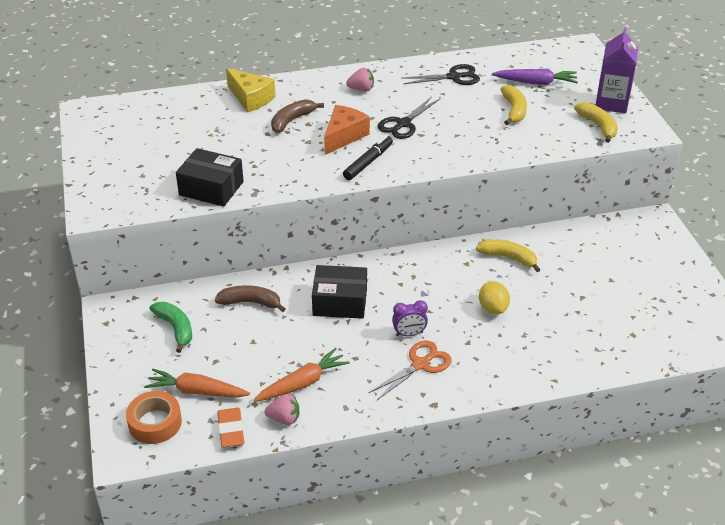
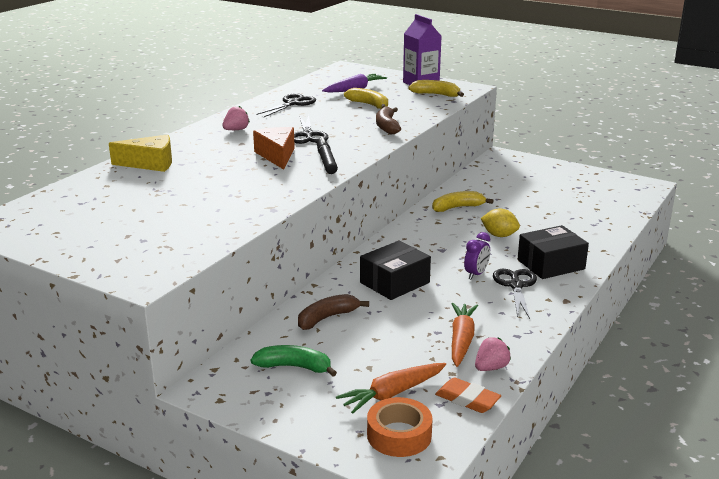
camera: 45 degrees left, 15 degrees down
black box [176,148,244,207] -> black box moved to [518,225,589,279]
brown banana [271,99,324,133] -> brown banana moved to [376,106,401,134]
orange scissors [369,341,452,400] -> black scissors [493,269,537,319]

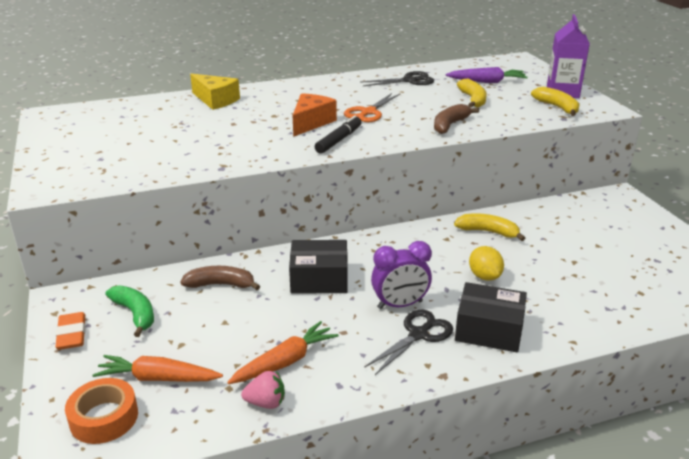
camera: 40 degrees right, 5 degrees up
pink strawberry [222,106,250,130] -> none
black scissors [294,115,328,144] -> orange scissors [344,93,400,122]
orange eraser [435,377,501,413] -> orange eraser moved to [55,312,86,350]
purple clock [464,232,490,280] -> purple clock [371,241,432,309], size x1.51

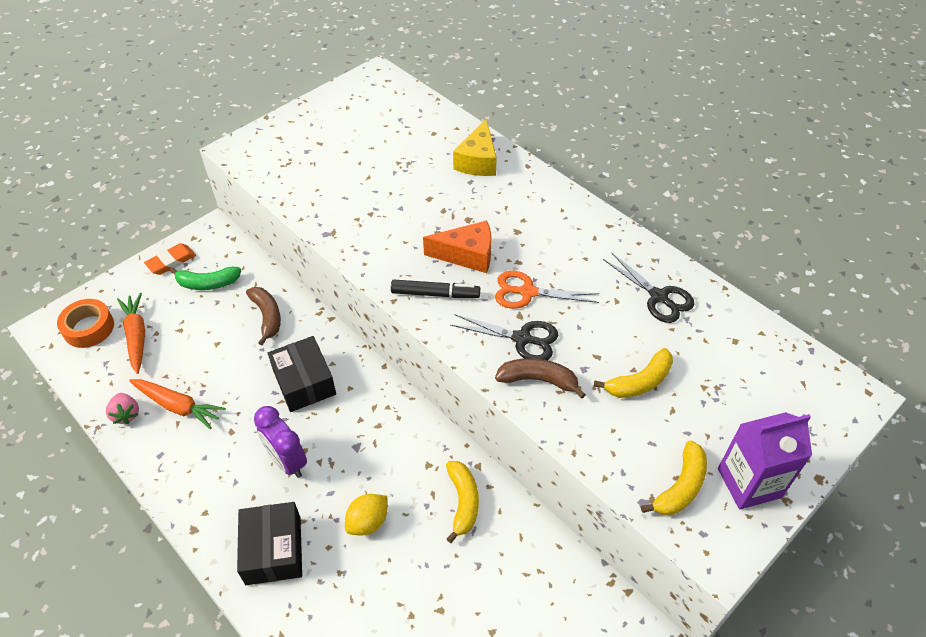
camera: 65 degrees right, 20 degrees up
green banana [106,285,154,337] -> green banana turned 60 degrees clockwise [170,267,241,290]
black scissors [364,310,453,375] -> black scissors moved to [451,314,558,360]
purple carrot [445,67,528,83] -> none

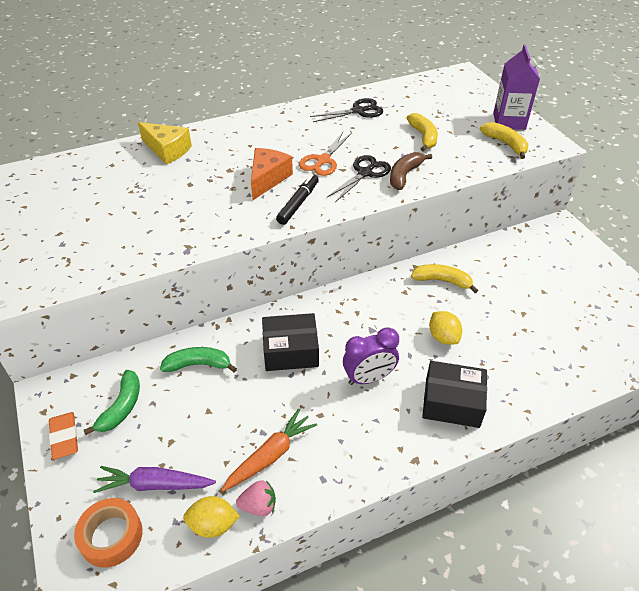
camera: 70 degrees left, 5 degrees down
orange carrot [117,293,145,374] -> purple carrot [93,466,216,493]
brown banana [246,287,281,345] -> green banana [160,347,237,372]
none -> yellow lemon [183,496,240,538]

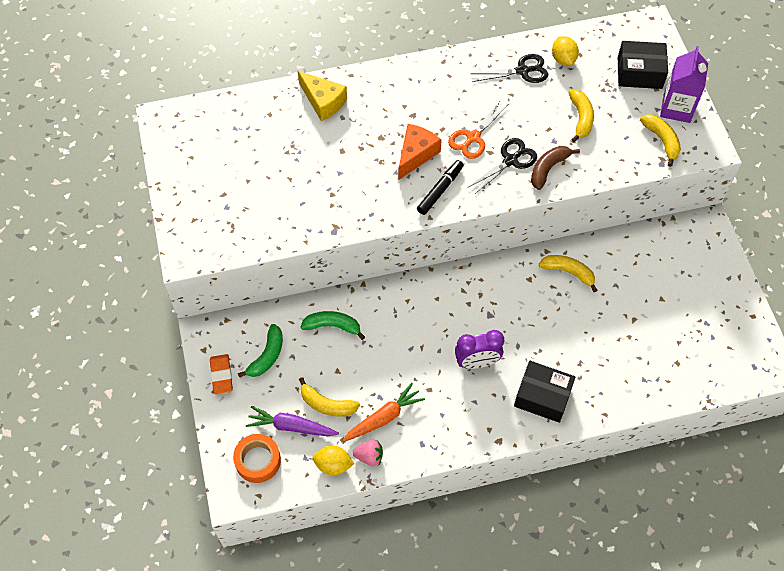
camera: 10 degrees right, 15 degrees up
black box [262,313,319,371] -> black box moved to [618,41,668,89]
yellow lemon [429,311,462,345] -> yellow lemon moved to [552,36,579,66]
none -> yellow banana [299,377,360,416]

